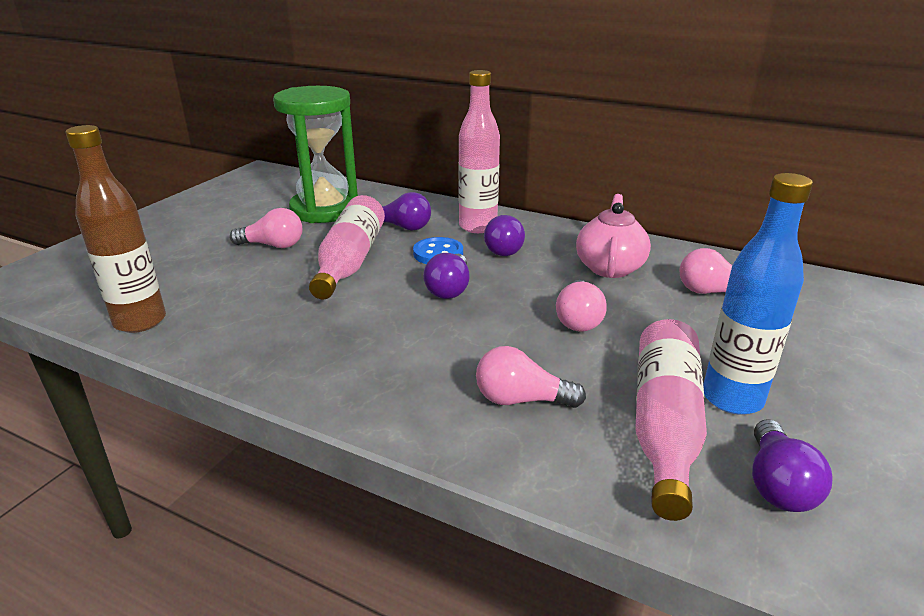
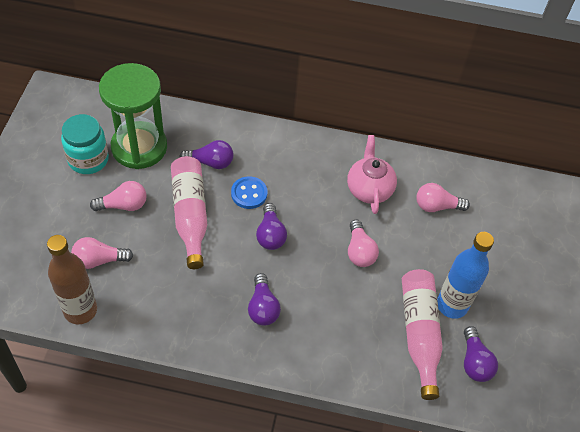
camera: 20 degrees left, 25 degrees up
pink bottle [458,70,500,233] -> none
pink light bulb [476,346,586,408] -> pink light bulb moved to [71,237,133,269]
purple light bulb [484,215,525,256] -> purple light bulb moved to [248,273,281,326]
none -> turquoise jar [61,114,109,174]

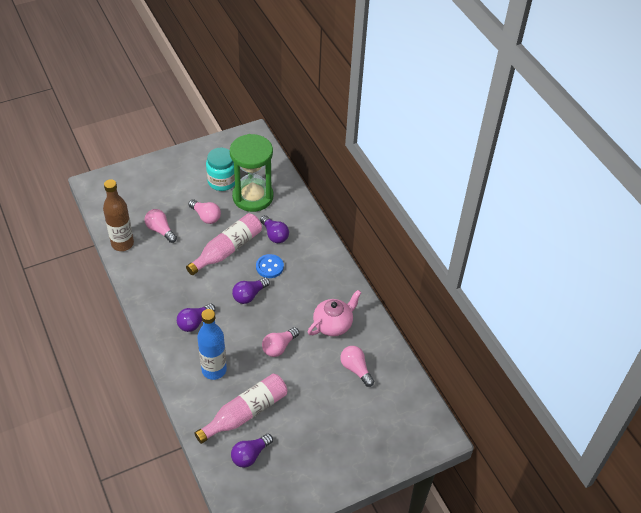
camera: 55 degrees right, 5 degrees down
blue bottle [437,232,494,319] -> blue bottle moved to [197,309,227,380]

